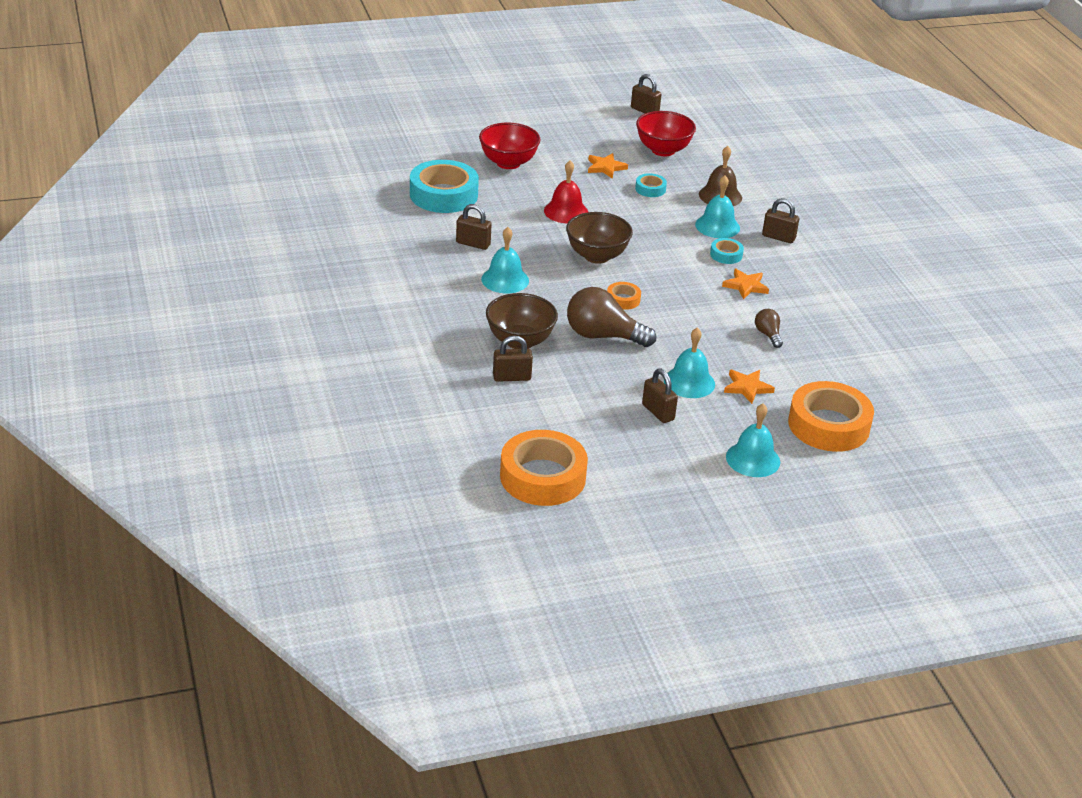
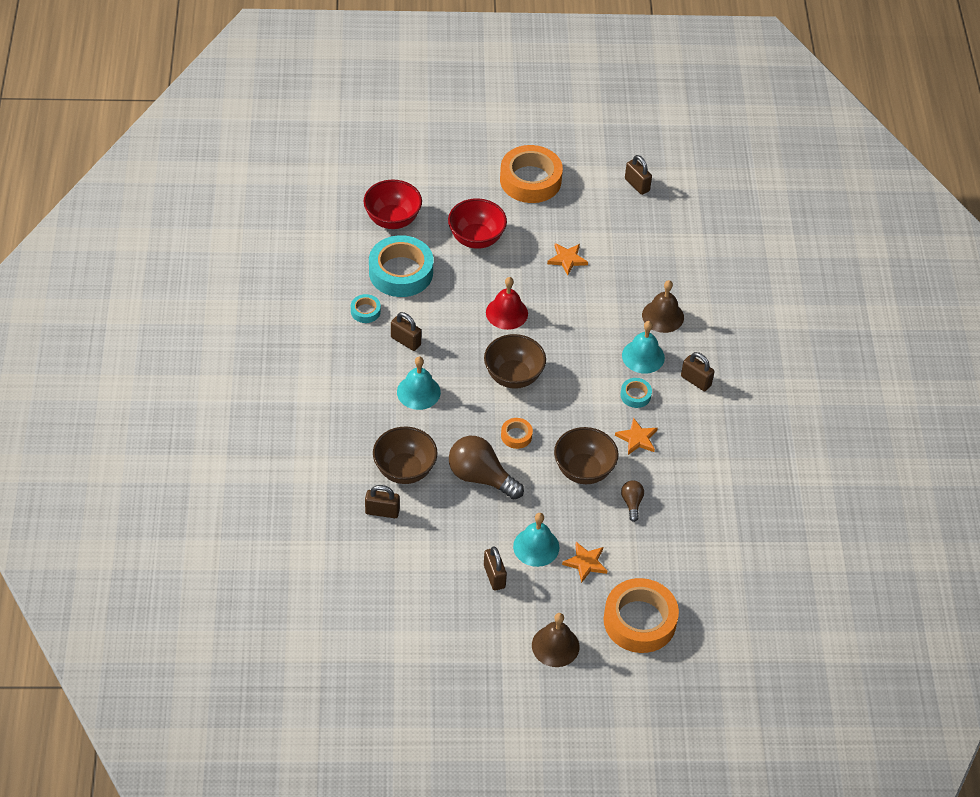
camera: 15 degrees right, 15 degrees up
orange tape [500,430,588,506] -> orange tape moved to [500,145,563,203]
turquoise tape [635,173,667,197] -> turquoise tape moved to [351,294,381,323]
red bowl [636,111,696,156] -> red bowl moved to [363,180,422,229]
turquoise bell [726,404,780,477] -> brown bell [532,613,579,667]
none -> brown bowl [554,427,619,484]

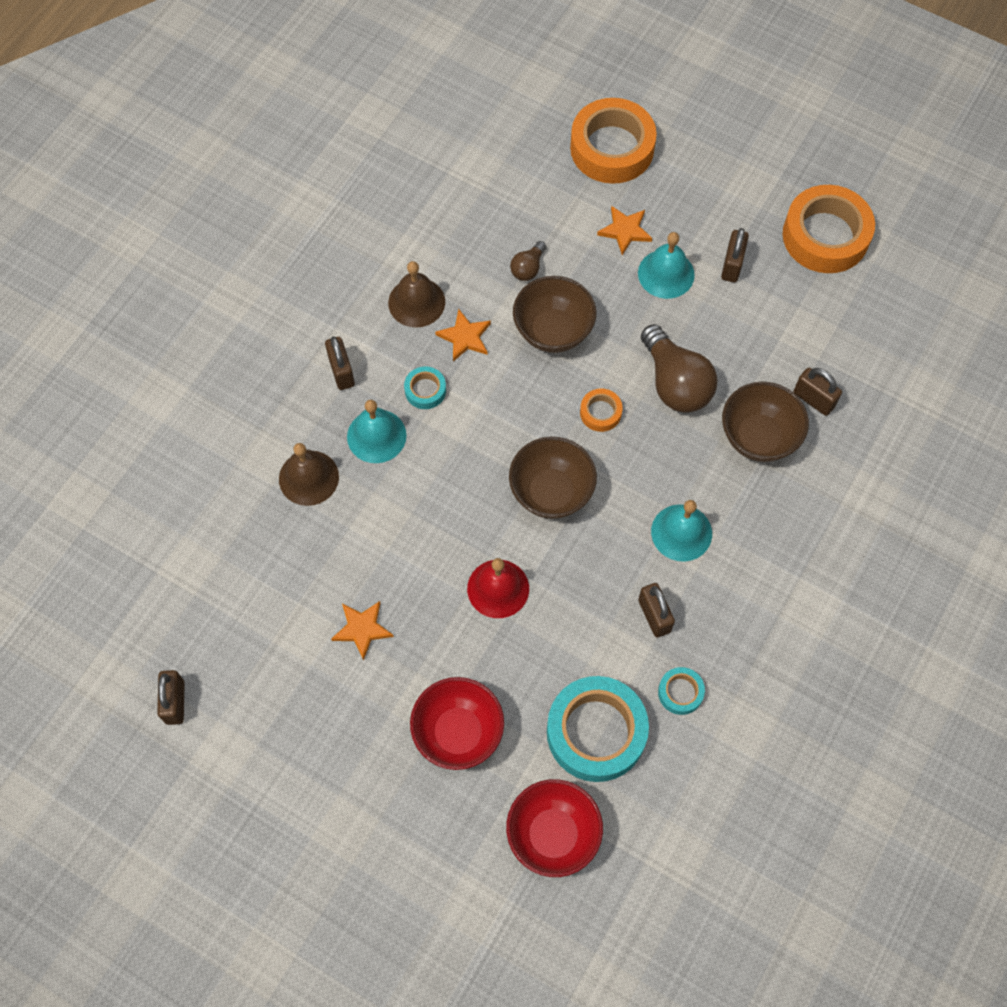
camera: 145 degrees left, 15 degrees up
orange tape [500,145,563,203] -> orange tape moved to [783,185,875,273]
brown bell [532,613,579,667] -> brown bell moved to [388,261,445,328]

